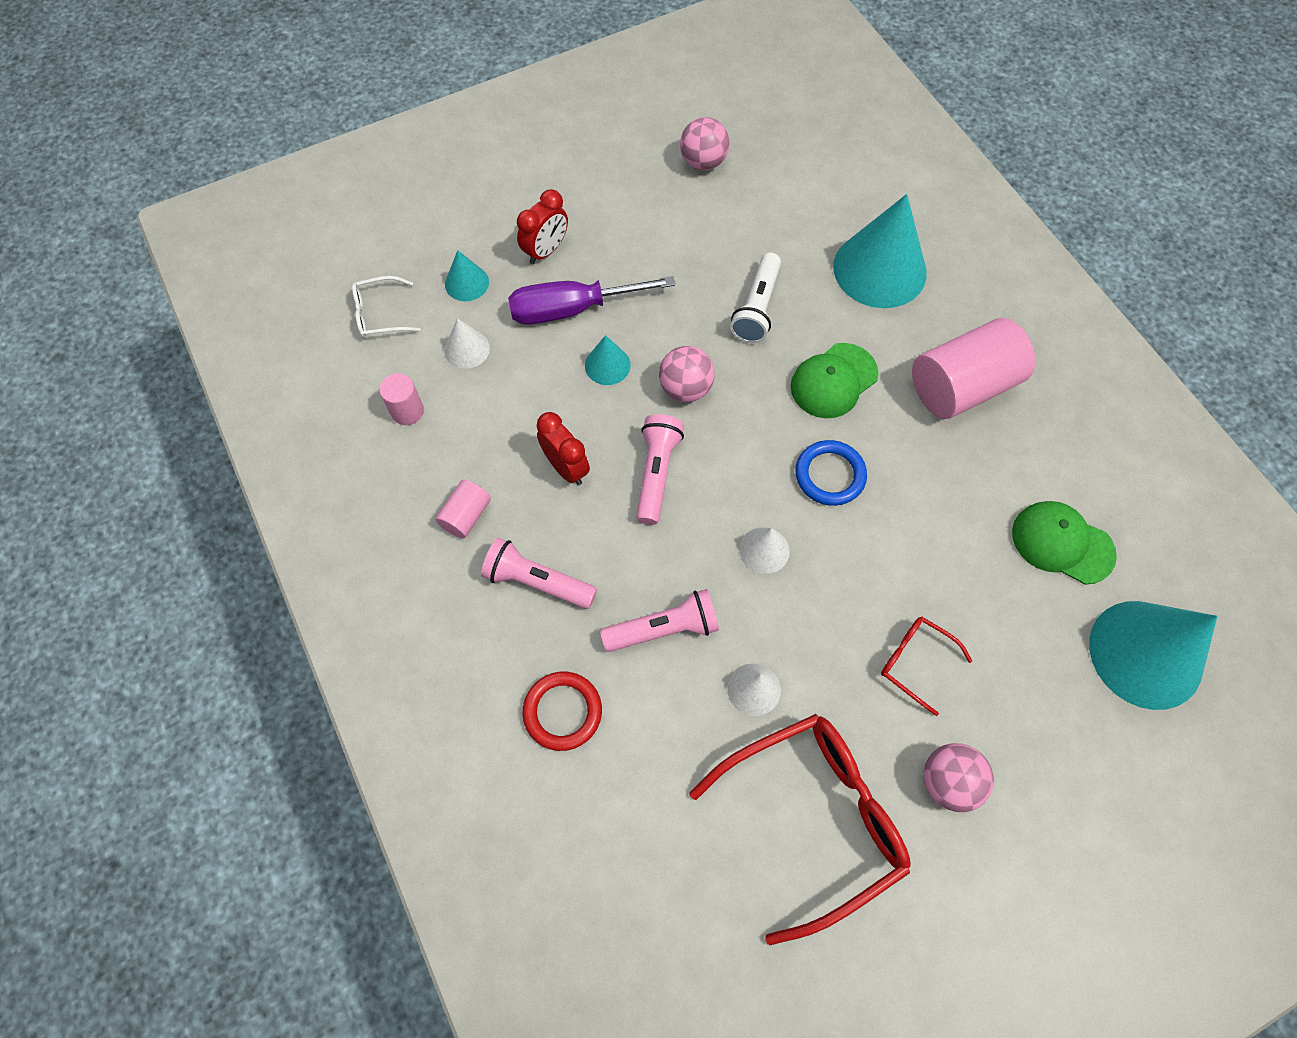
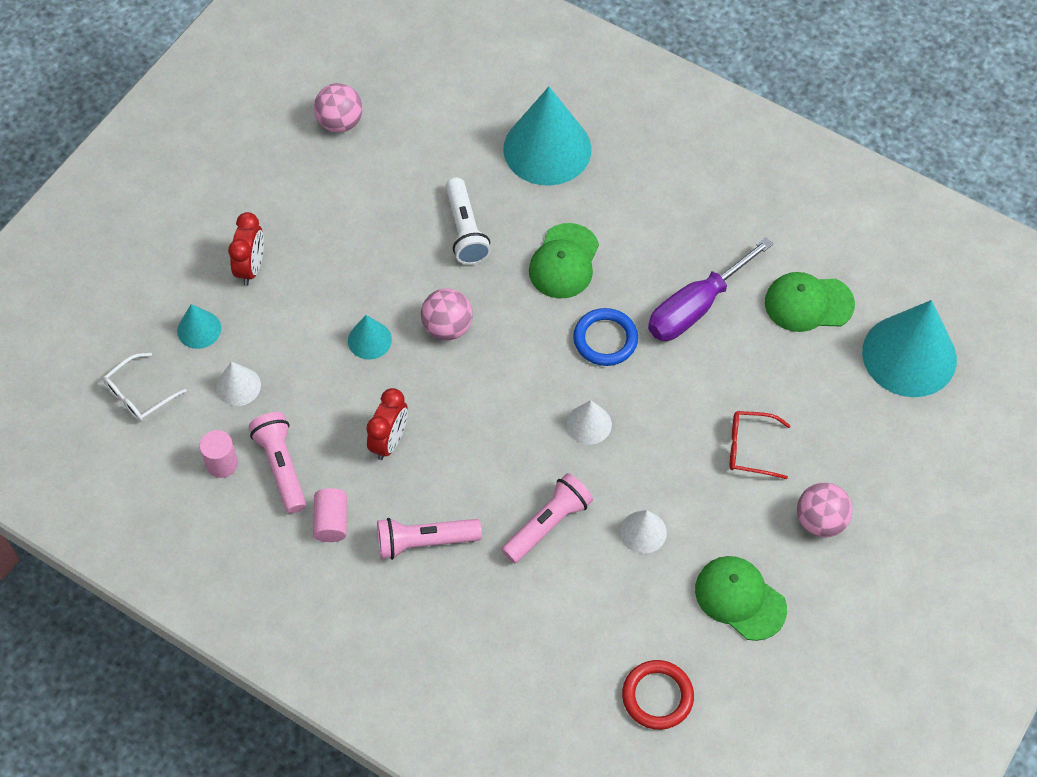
camera: 30 degrees left, 5 degrees down
purple screwdriver [508,276,675,324] -> purple screwdriver moved to [648,237,773,341]
red ring [523,672,602,751] -> red ring moved to [622,660,694,730]
red clock [537,412,590,485] -> red clock turned 90 degrees clockwise [366,388,408,460]
pink flashlight [636,414,684,525] -> pink flashlight moved to [249,412,306,513]
red glasses [689,714,911,945] -> green cap [695,556,787,641]
pink cylinder [912,318,1035,419] -> none

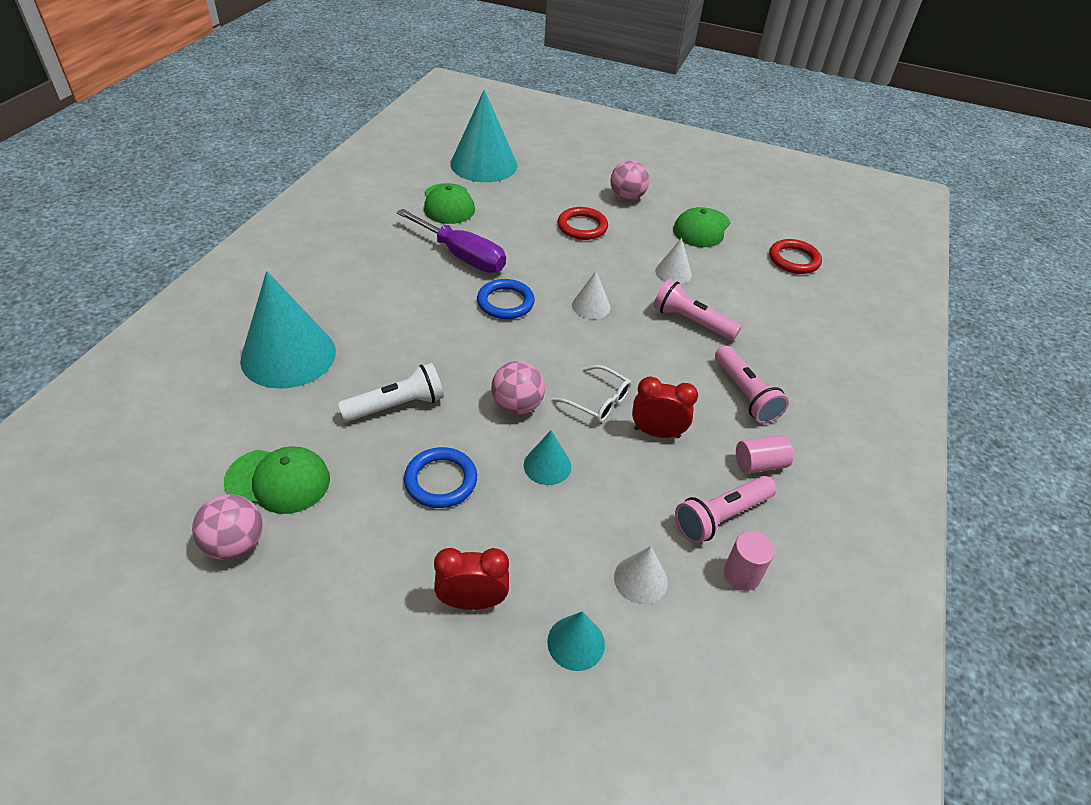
camera: 105 degrees left, 15 degrees down
white glasses [103,353,187,422] -> white glasses moved to [552,365,632,423]
green cap [529,223,599,299] -> green cap moved to [224,446,330,514]
red glasses [730,411,791,479] -> red ring [558,207,608,240]
none -> blue ring [404,447,477,508]

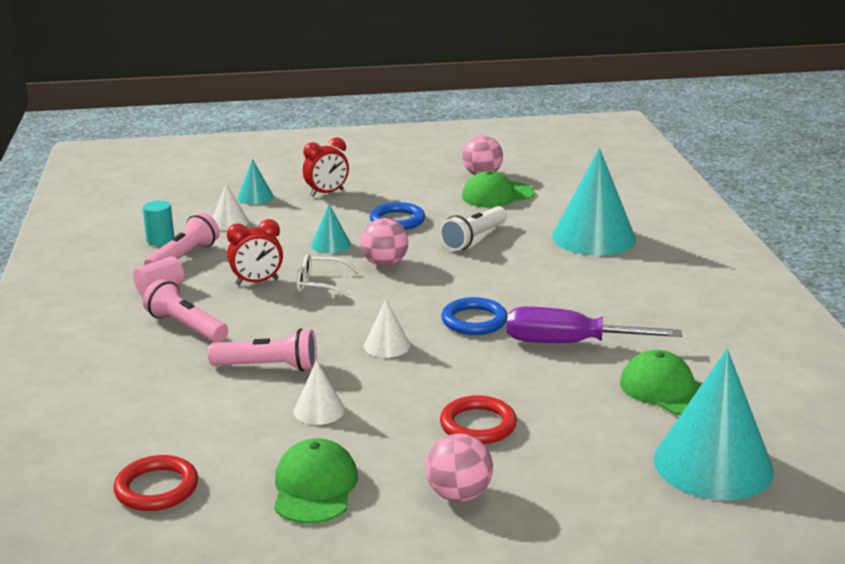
camera: 155 degrees right, 20 degrees down
pink cylinder [724,531,775,591] -> turquoise cylinder [143,200,174,246]

